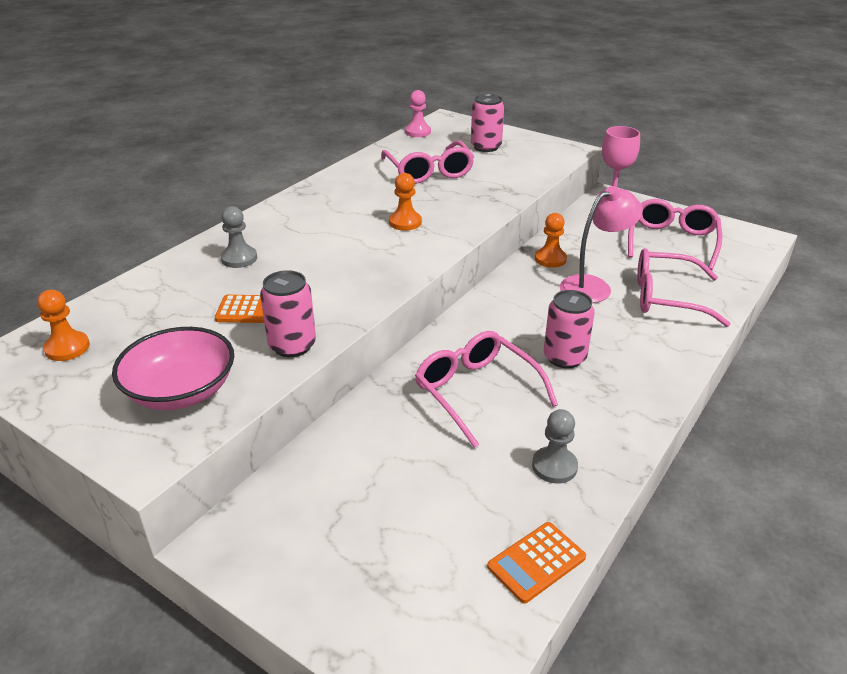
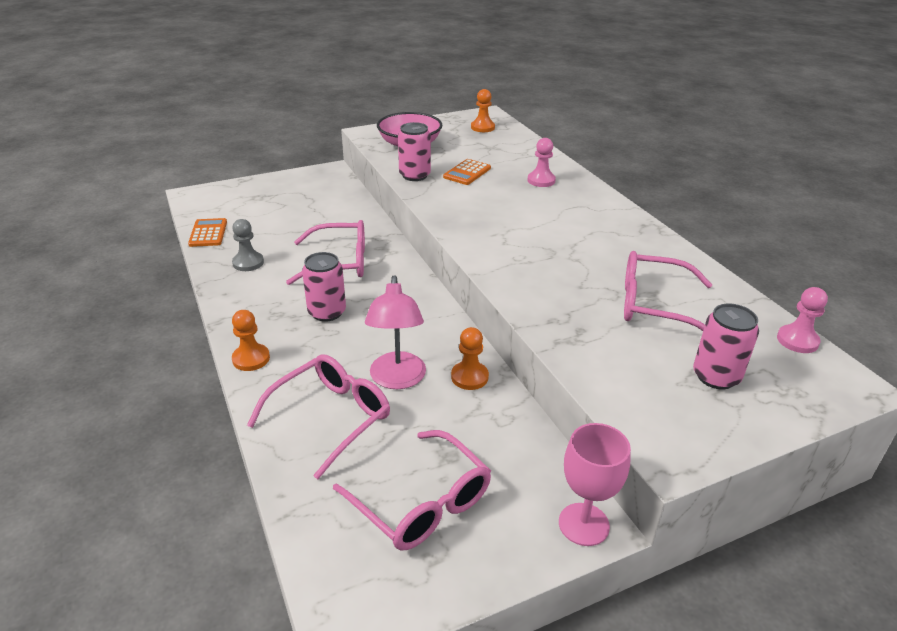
camera: 120 degrees right, 0 degrees up
grey pawn [221,206,257,268] -> pink pawn [527,138,556,187]
orange pawn [389,173,422,231] -> orange pawn moved to [232,310,270,371]

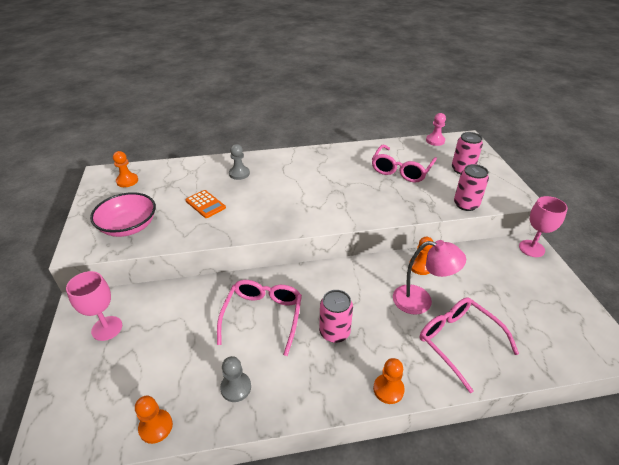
camera: 75 degrees left, 5 degrees up
orange calculator [188,218,227,247] -> orange pawn [135,396,173,444]
pink glasses [333,430,491,550] -> none
pink can [398,122,431,181] -> pink can moved to [454,164,489,211]
pink pawn [527,138,556,187] -> grey pawn [229,144,250,180]
none -> pink goblet [66,271,122,341]

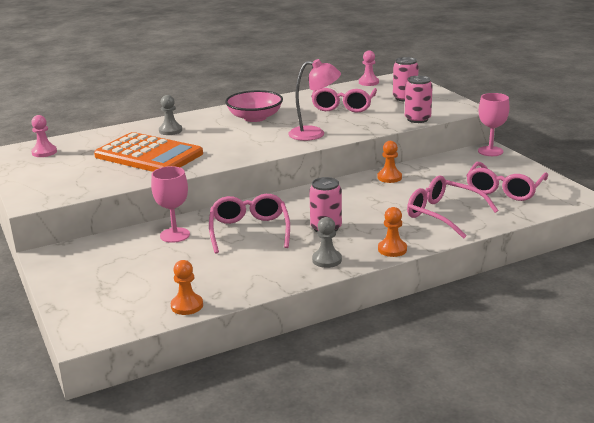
camera: 15 degrees left, 15 degrees down
pink goblet [66,271,122,341] -> pink goblet moved to [151,166,190,243]
pink bowl [90,192,156,237] -> pink bowl moved to [225,90,283,122]
orange pawn [113,151,138,187] -> pink pawn [31,115,57,157]
orange calculator [185,190,226,218] -> orange calculator [94,132,203,172], size x2.23
grey pawn [220,356,251,402] -> grey pawn moved to [312,217,342,268]
pink lamp [393,240,466,315] -> pink lamp moved to [288,59,341,141]
none -> pink glasses [466,162,548,201]

